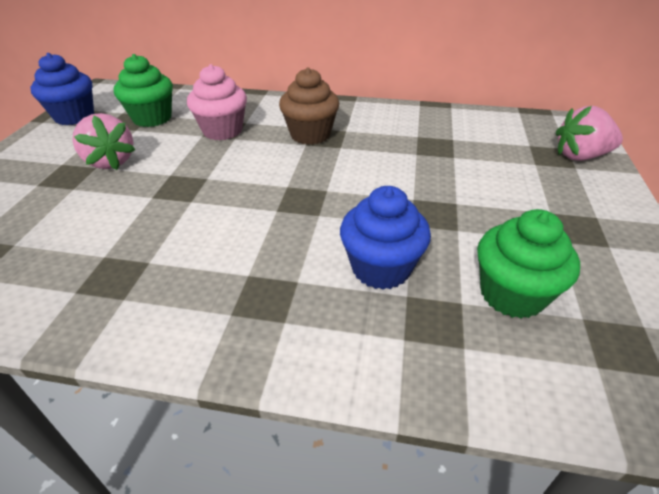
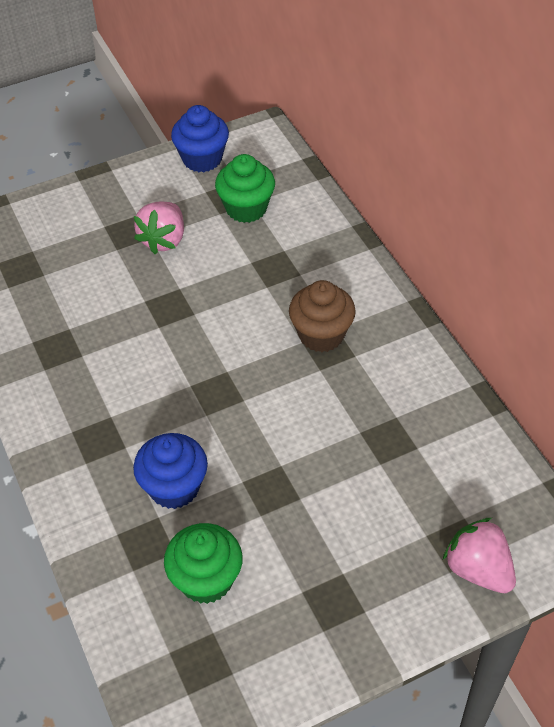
camera: 55 degrees right, 10 degrees up
pink cupcake [187,64,247,140] -> none

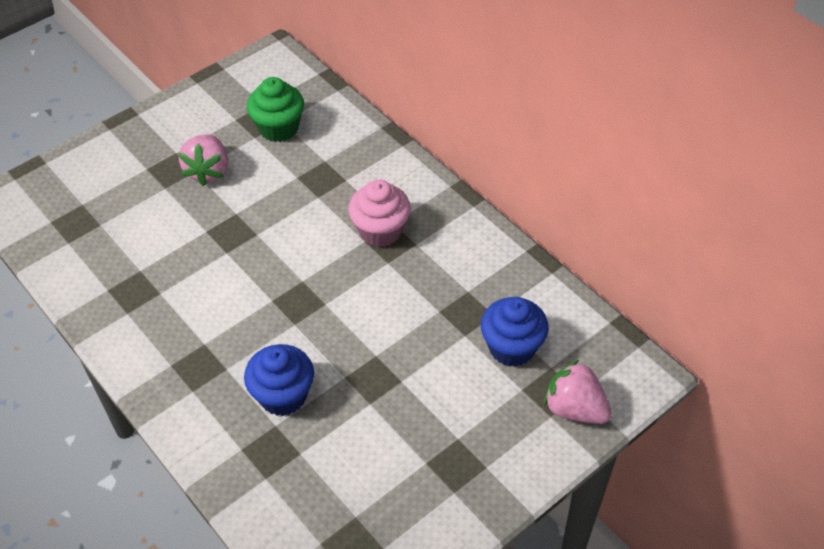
camera: 15 degrees left, 0 degrees up
green cupcake [164,523,243,604] -> none
blue cupcake [171,105,229,172] -> blue cupcake moved to [481,297,549,367]
brown cupcake [289,280,356,352] -> pink cupcake [348,180,411,247]

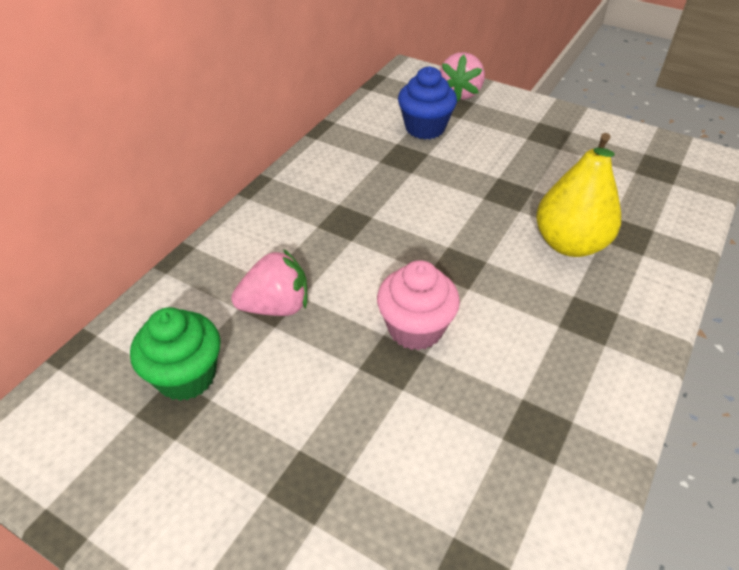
camera: 110 degrees left, 5 degrees down
pink strawberry [178,134,228,186] -> pink strawberry moved to [231,249,307,316]
blue cupcake [244,344,314,416] -> yellow pear [536,133,621,257]
pink cupcake [348,180,411,247] -> pink cupcake moved to [377,260,460,350]

